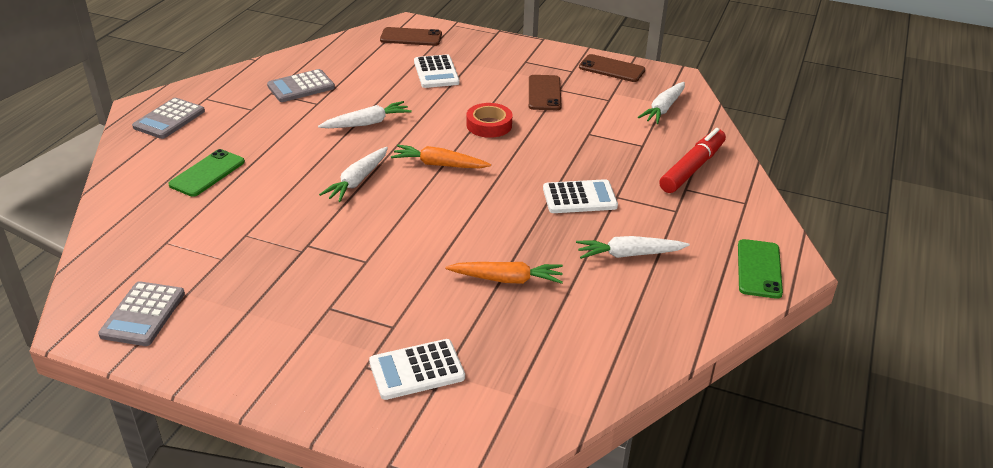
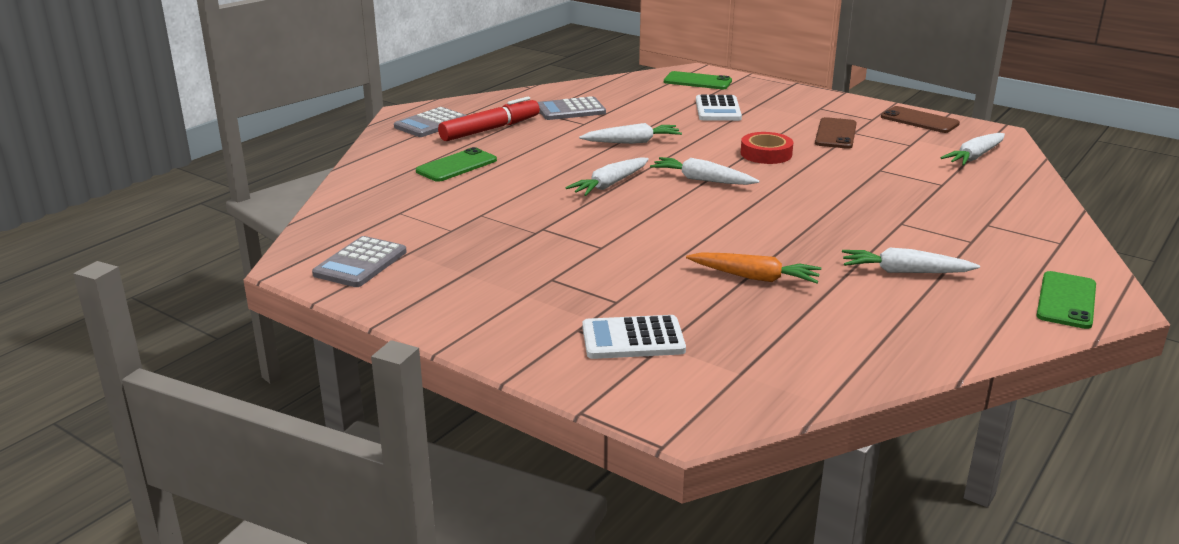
camera: 15 degrees right, 10 degrees down
brown phone [380,27,442,46] -> green phone [664,71,732,89]
orange carrot [391,145,491,168] -> white carrot [650,157,759,185]
white calculator [543,179,618,213] -> none
red marker [659,128,726,193] -> red marker moved to [438,97,540,141]

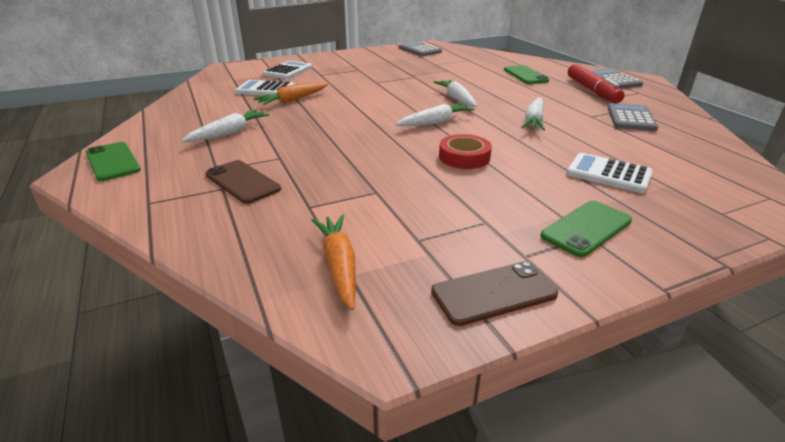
camera: 120 degrees right, 5 degrees up
green phone [664,71,732,89] -> green phone moved to [541,201,632,257]
brown phone [815,117,857,149] -> brown phone moved to [205,160,281,204]
white carrot [941,133,1005,166] -> orange carrot [312,215,356,310]
none -> white calculator [235,80,294,96]

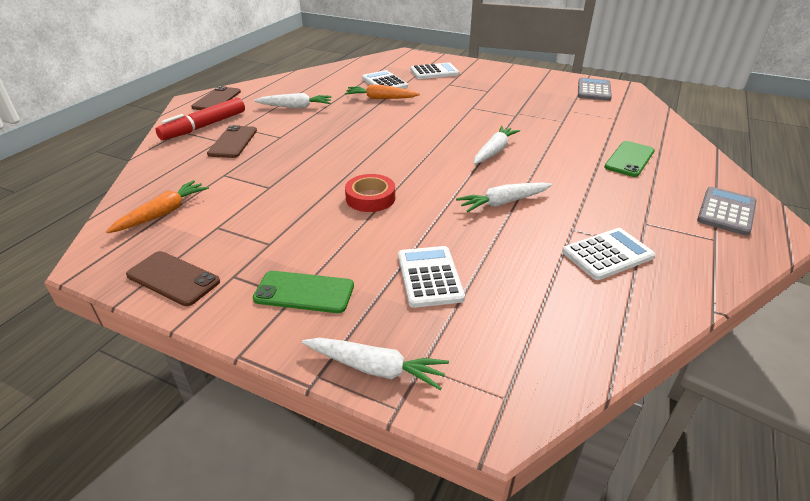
camera: 50 degrees right, 5 degrees up
green phone [86,142,141,181] -> brown phone [191,86,241,110]
white carrot [395,103,475,126] -> white carrot moved to [302,338,449,390]
red marker [568,64,625,103] -> red marker moved to [156,97,245,140]
grey calculator [607,103,658,131] -> white calculator [562,228,655,280]

